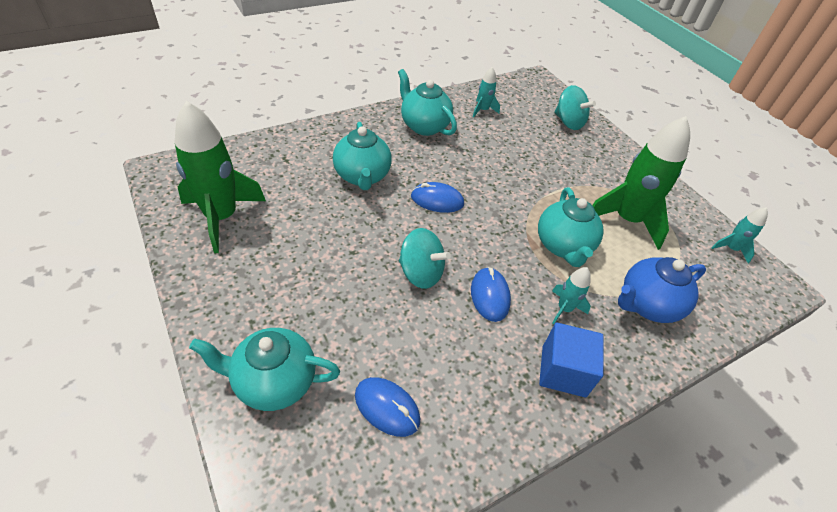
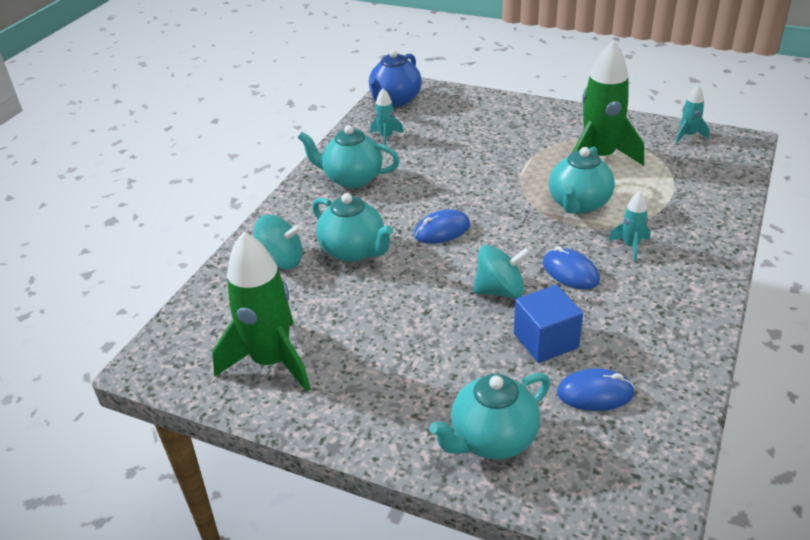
camera: 30 degrees left, 10 degrees down
turquoise teapot [538,187,604,267] -> turquoise teapot turned 60 degrees clockwise [549,146,615,214]
blue cube [539,323,604,397] -> blue cube moved to [514,285,583,363]
turquoise spinning top [554,85,596,130] -> turquoise spinning top moved to [253,215,303,269]
blue teapot [618,257,706,323] -> blue teapot moved to [368,50,422,107]

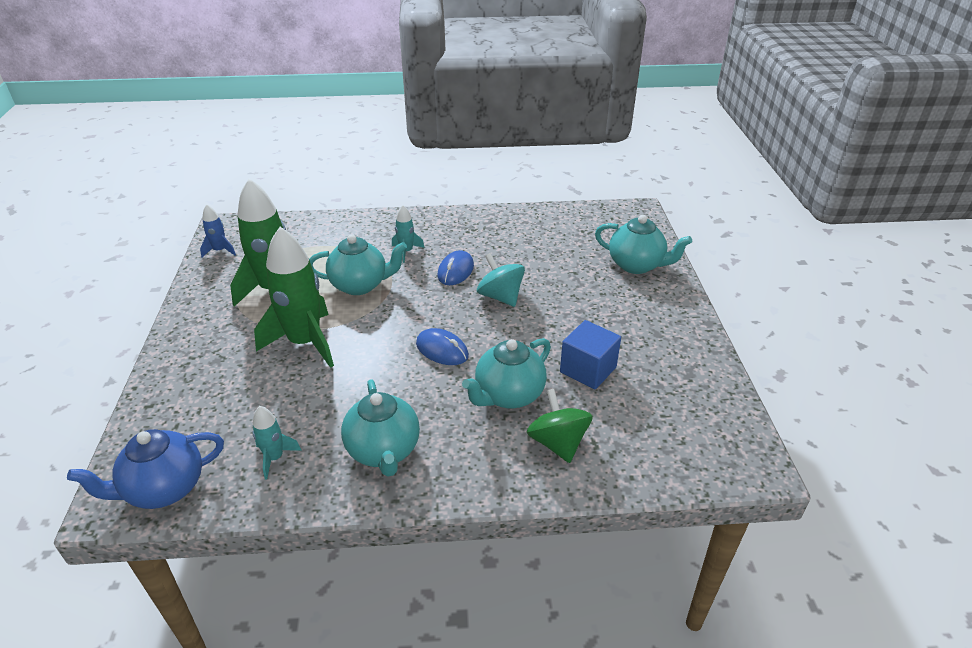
camera: 120 degrees left, 0 degrees up
green rocket [212,231,311,392] -> green rocket moved to [254,227,334,368]
turquoise spinning top [253,215,303,269] -> green spinning top [527,389,593,463]
turquoise teapot [312,193,394,262] -> turquoise teapot turned 150 degrees counterclockwise [462,338,551,408]
blue teapot [368,50,422,107] -> blue teapot turned 150 degrees clockwise [67,429,224,509]
blue cube [514,285,583,363] -> blue cube moved to [560,320,621,389]
blue mouse [557,368,635,411] -> none
turquoise rocket [675,85,710,143] -> blue rocket [200,204,236,257]

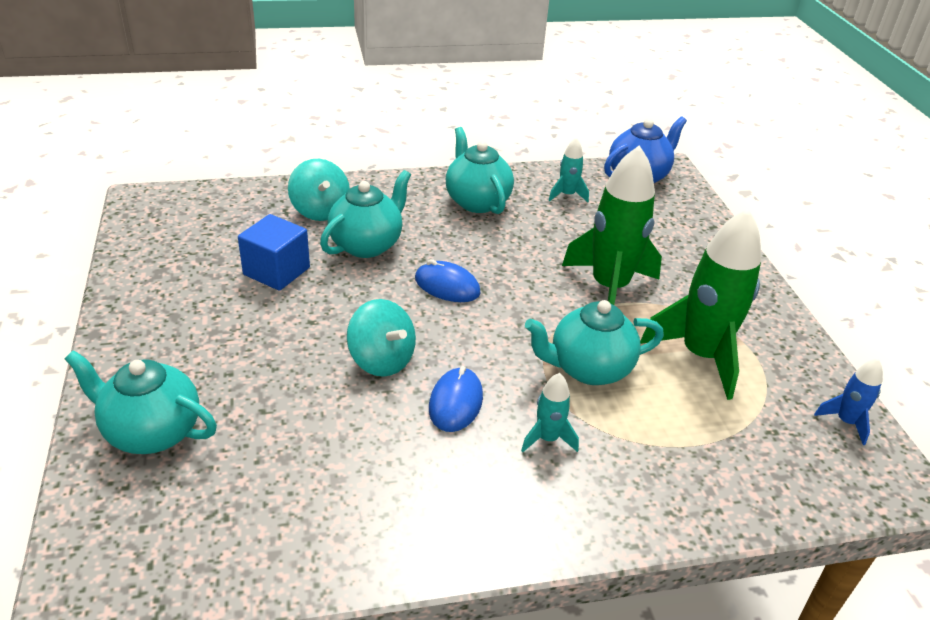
camera: 170 degrees right, 0 degrees up
green spinning top [527,389,593,463] -> turquoise spinning top [288,159,350,221]

